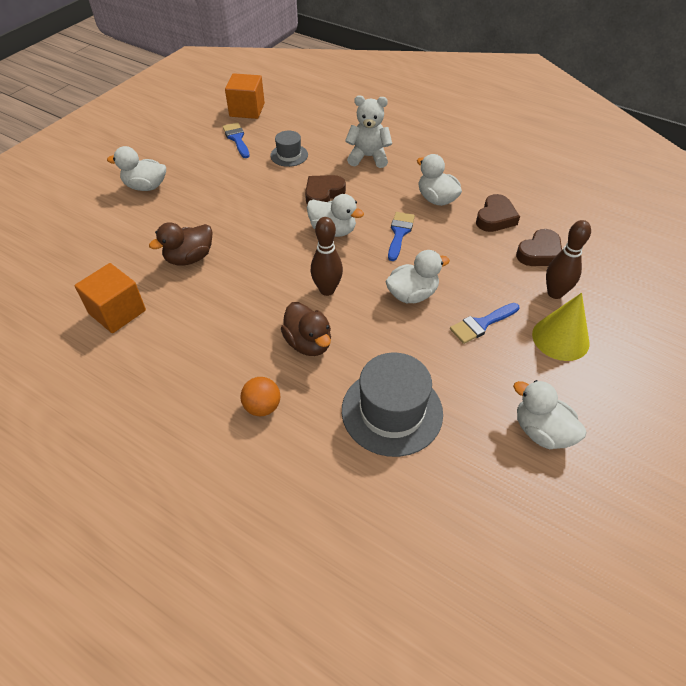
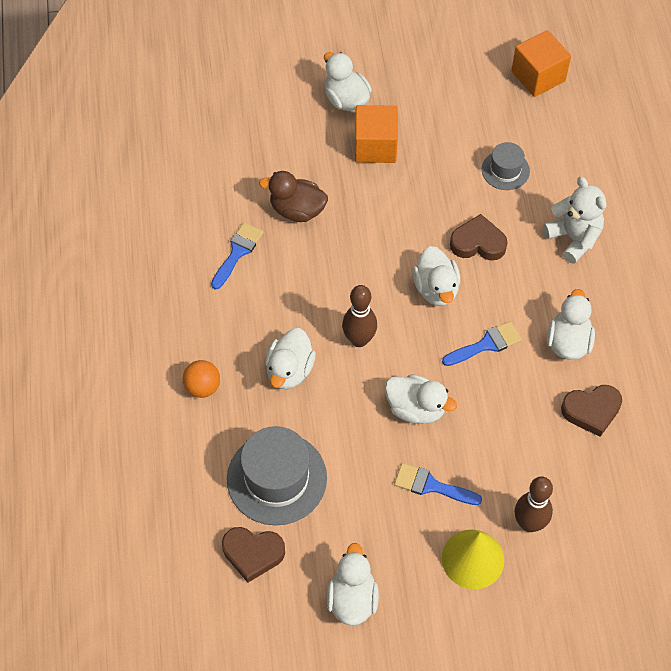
camera: 50 degrees right, 10 degrees up
orange cube [74,263,146,333] -> orange cube moved to [355,105,398,163]
blue brush [222,122,250,158] -> blue brush moved to [211,222,263,290]
brown duck [281,302,331,356] -> white duck [265,328,316,389]
brown heart [516,229,562,266] -> brown heart moved to [222,527,285,583]

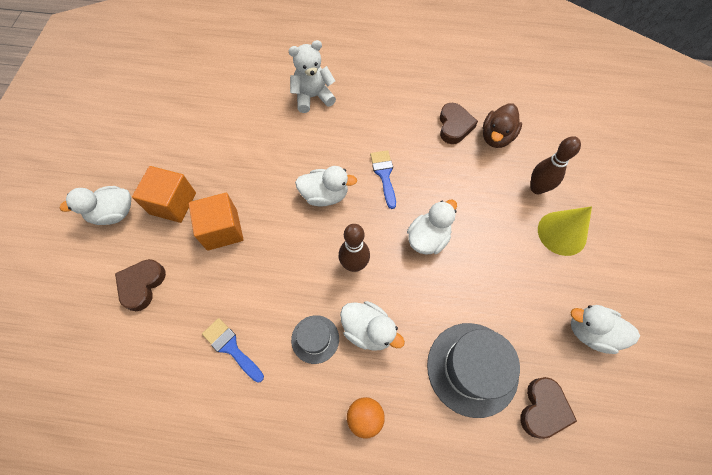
camera: 75 degrees left, 5 degrees up
brown duck [259,171,328,222] -> brown duck moved to [483,103,522,148]
blue brush [394,463,482,505] -> none
brown heart [450,214,508,261] -> brown heart moved to [115,259,166,311]
grey hat [482,142,530,190] -> grey hat moved to [291,315,339,364]
orange cube [511,30,571,97] -> orange cube moved to [189,193,243,251]
white duck [547,289,595,360] -> none

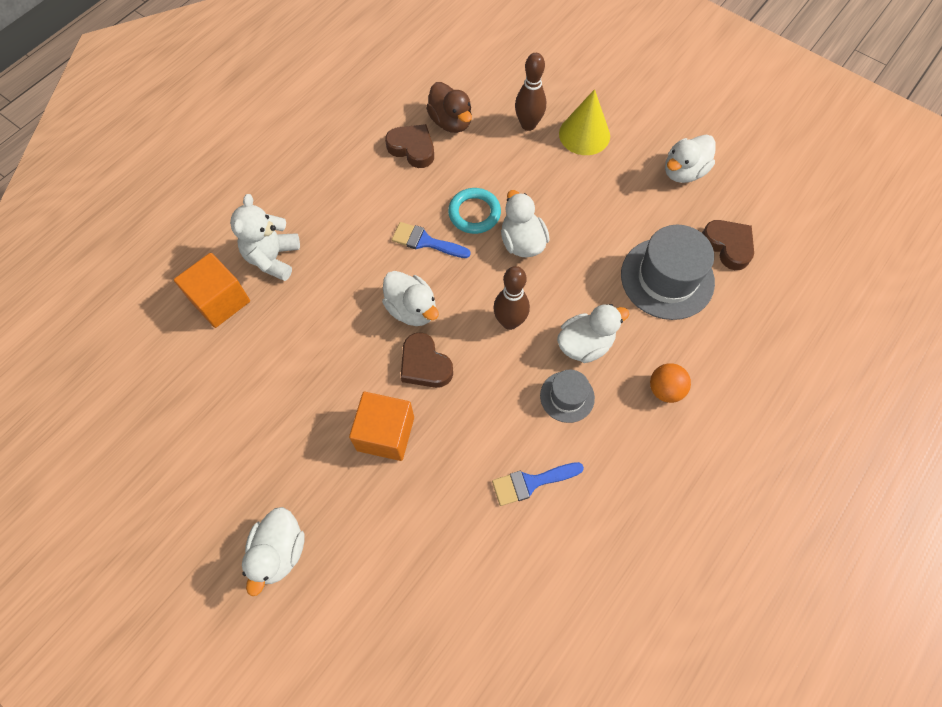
camera: 60 degrees left, 0 degrees up
brown heart [115,259,166,311] -> brown heart moved to [401,332,453,388]
orange cube [132,166,196,223] -> orange cube moved to [174,253,250,328]
white duck [295,166,357,206] -> white duck turned 105 degrees clockwise [382,271,439,326]
none -> turquoise ring [448,188,501,234]

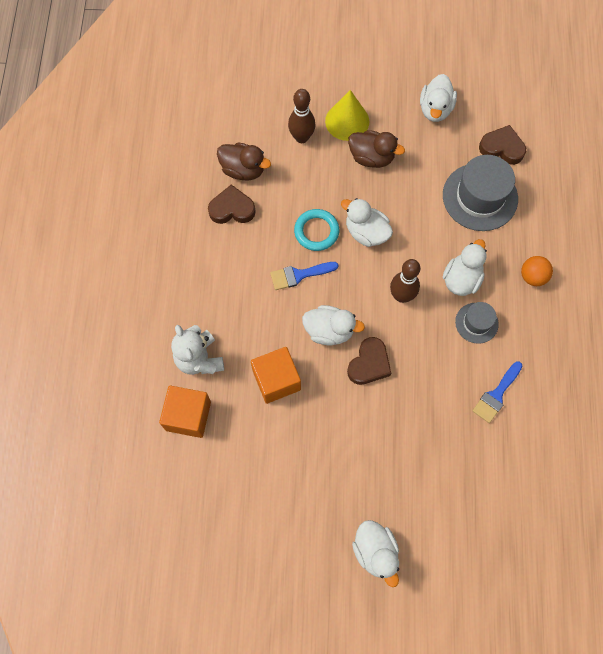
camera: 35 degrees left, 5 degrees up
orange cube [349,392,414,461] -> orange cube moved to [251,347,301,404]
brown heart [401,332,453,388] -> brown heart turned 75 degrees counterclockwise [347,337,391,385]
none -> brown duck [348,130,405,168]

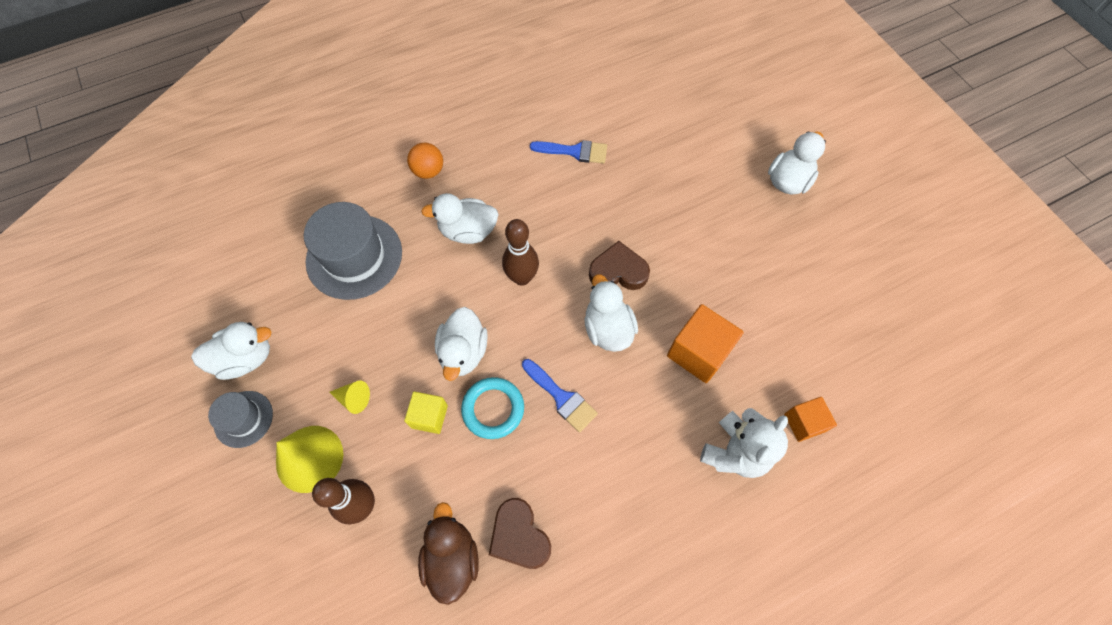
camera: 120 degrees left, 5 degrees down
orange cube [159,386,211,438] -> orange cube [784,397,837,442], size x0.61
brown duck [348,130,405,168] -> yellow cone [329,380,370,414]
grey hat [455,302,499,344] -> grey hat moved to [208,391,273,448]
brown heart [479,125,526,165] -> none
none -> yellow cube [404,391,448,434]

